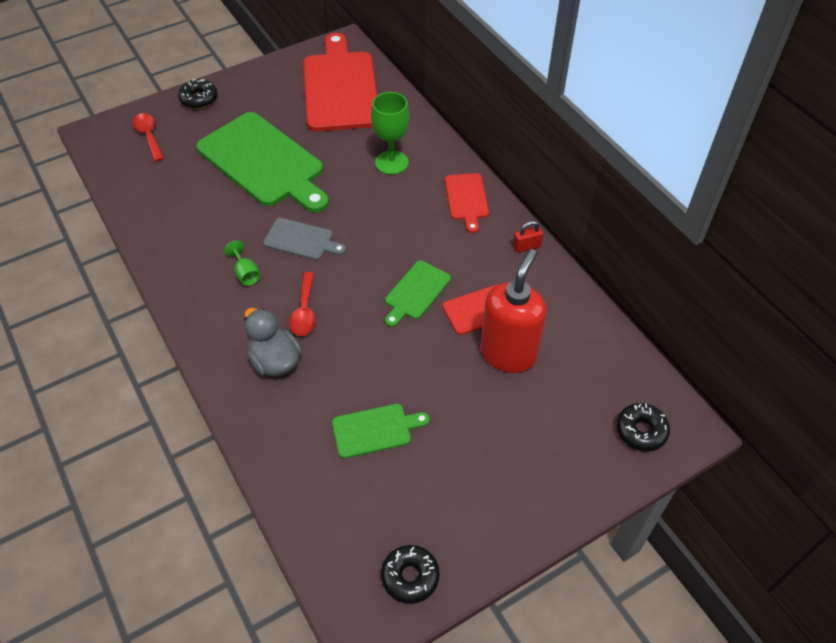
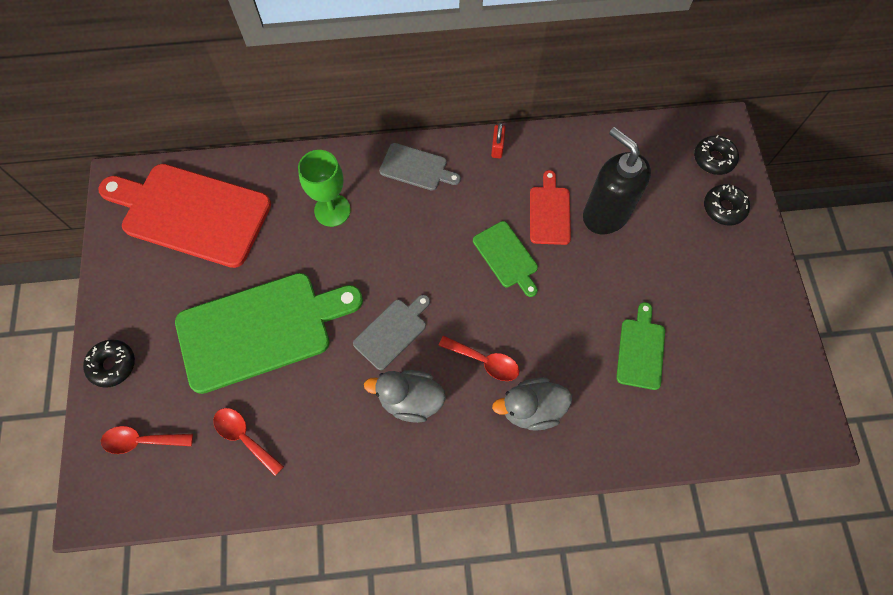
camera: 65 degrees left, 15 degrees up
green goblet [224,241,260,286] -> grey duck [364,370,446,423]
black donut [381,545,439,604] -> black donut moved to [704,184,750,226]
red cutting board [445,173,489,233] -> grey cutting board [379,143,461,191]
red soap dispenser [481,249,547,373] -> black soap dispenser [583,127,651,234]
none -> red spoon [213,408,284,476]

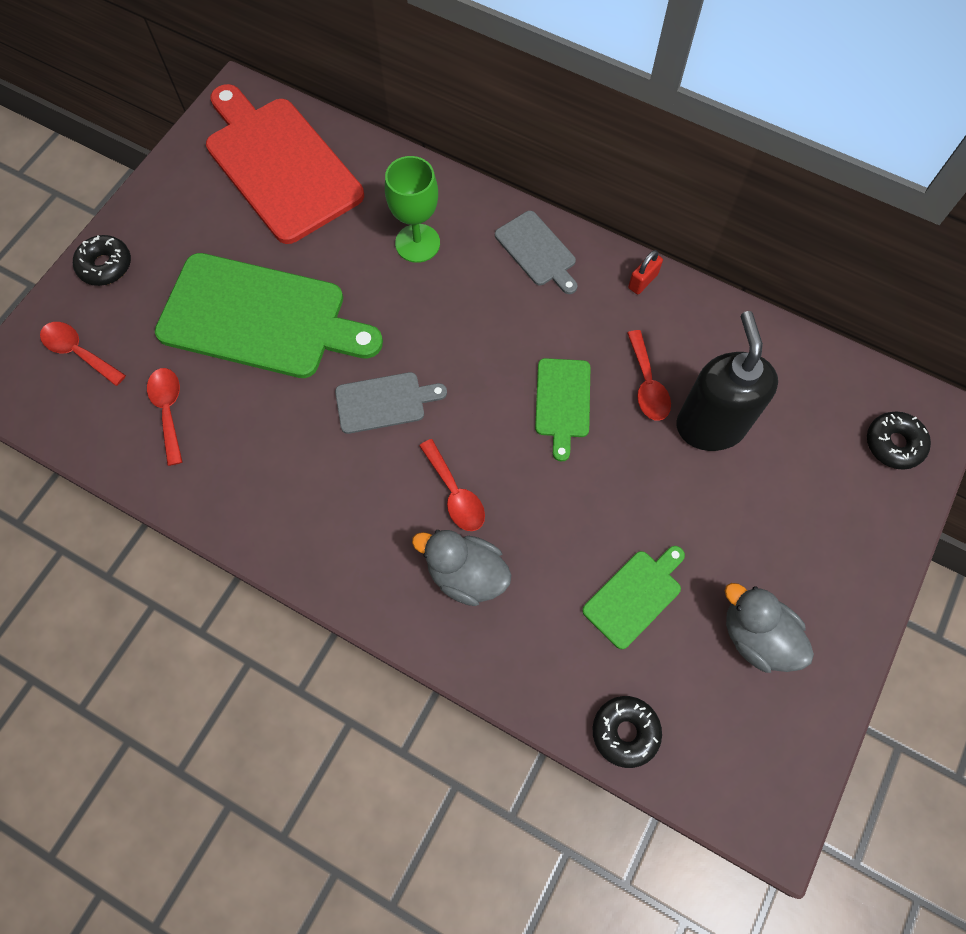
camera: 35 degrees right, 0 degrees up
grey duck [364,370,446,423] -> grey duck moved to [725,583,814,673]
red cutting board [530,170,571,245] -> red spoon [627,330,671,421]
black donut [704,184,750,226] -> black donut moved to [593,696,662,768]

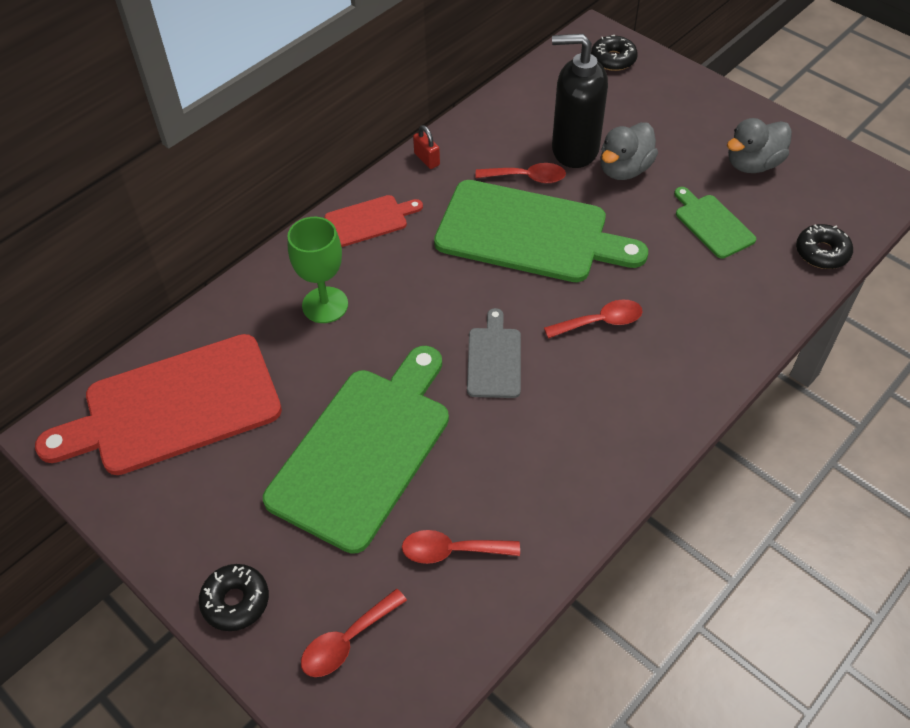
camera: 75 degrees left, 15 degrees down
grey duck [412,530,511,606] -> grey duck moved to [600,122,658,180]
grey cutting board [495,211,578,294] -> red cutting board [324,195,423,247]
green cutting board [535,358,590,462] -> green cutting board [434,180,648,282], size x2.09

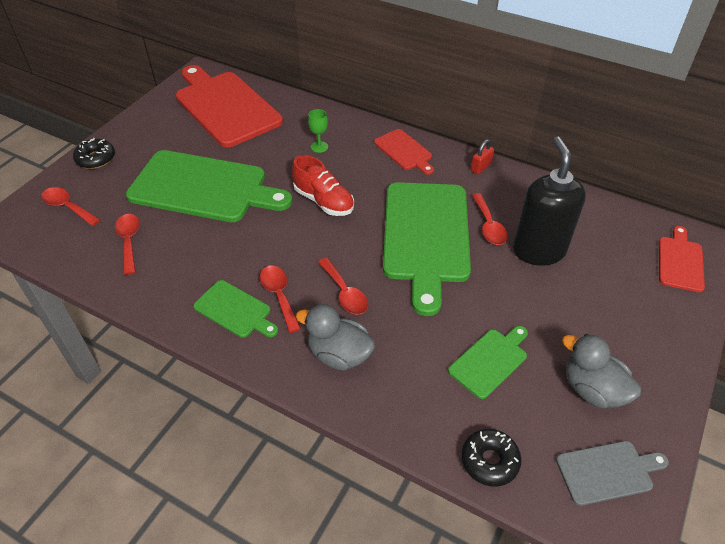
camera: 75 degrees right, 5 degrees down
green goblet [287,217,348,323] -> green goblet [308,109,328,153], size x0.55
grey cutting board [467,308,521,398] -> grey cutting board moved to [556,441,669,506]
black donut [591,35,638,71] -> red cutting board [659,226,705,292]
grey duck [600,122,658,180] -> grey duck moved to [296,304,375,371]
none -> green cutting board [193,280,278,338]
none -> red spoon [260,265,301,333]
none -> red shoe [292,155,354,216]

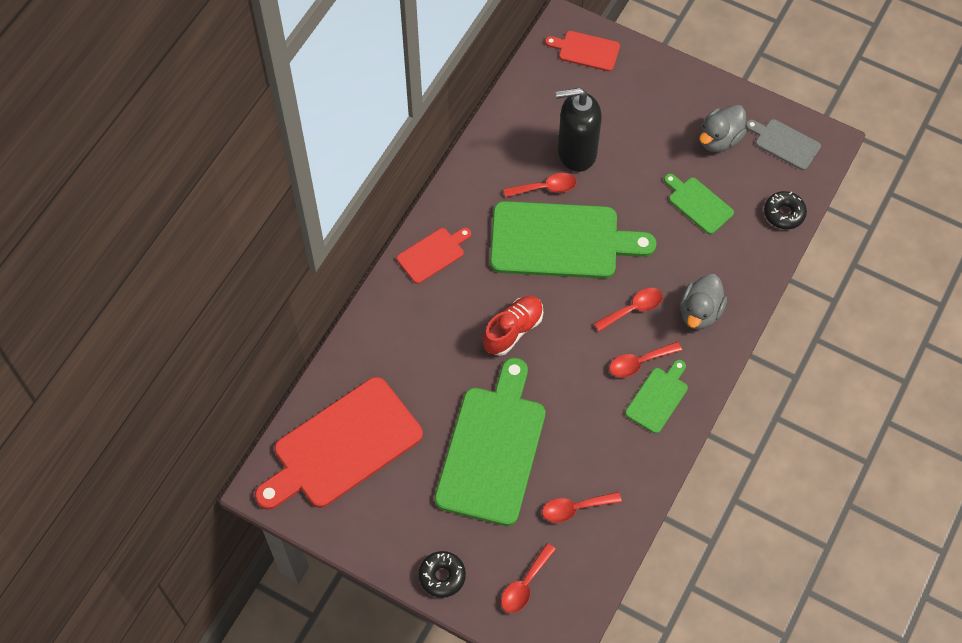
camera: 90 degrees left, 15 degrees up
green goblet [308,109,328,153] -> none
red padlock [471,139,494,174] -> none
grey cutting board [556,441,669,506] -> grey cutting board turned 45 degrees counterclockwise [746,119,821,170]

